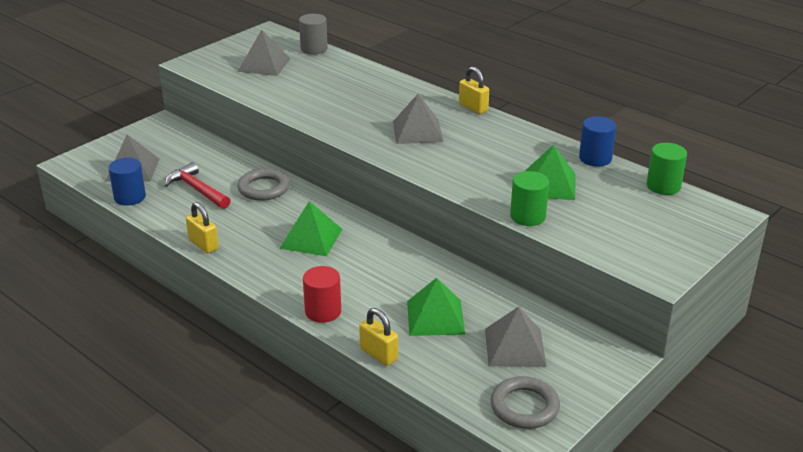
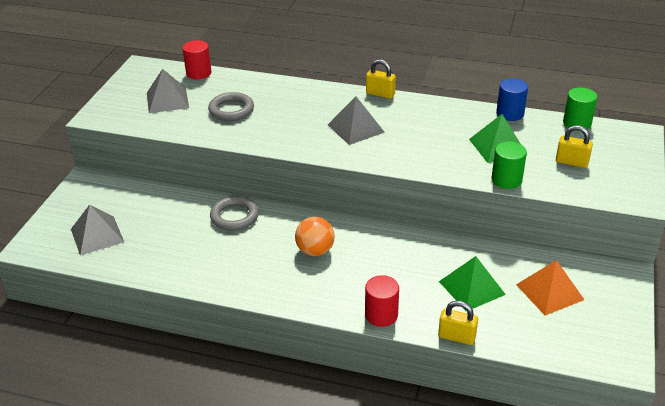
camera: 25 degrees left, 5 degrees up
blue cylinder [108,158,146,206] -> none
red hammer [165,162,231,209] -> none
yellow padlock [186,202,219,253] -> yellow padlock moved to [556,125,593,168]
green pyramid [279,201,342,256] -> orange ball [295,217,335,256]
grey cylinder [299,14,328,55] -> red cylinder [182,40,211,80]
grey pyramid [485,307,547,366] -> orange pyramid [516,260,584,316]
grey ring [491,376,560,429] -> grey ring moved to [208,92,254,121]

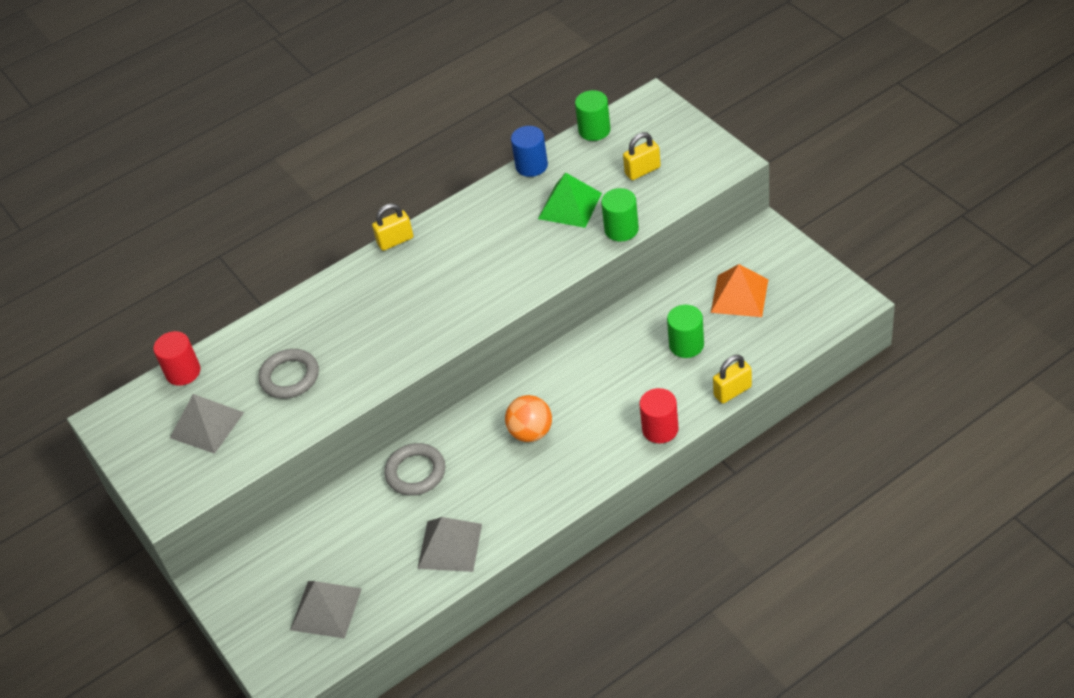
camera: 45 degrees left, 10 degrees up
grey pyramid [328,96,384,145] -> grey pyramid moved to [417,517,482,572]
green pyramid [439,256,506,311] -> green cylinder [667,305,704,358]

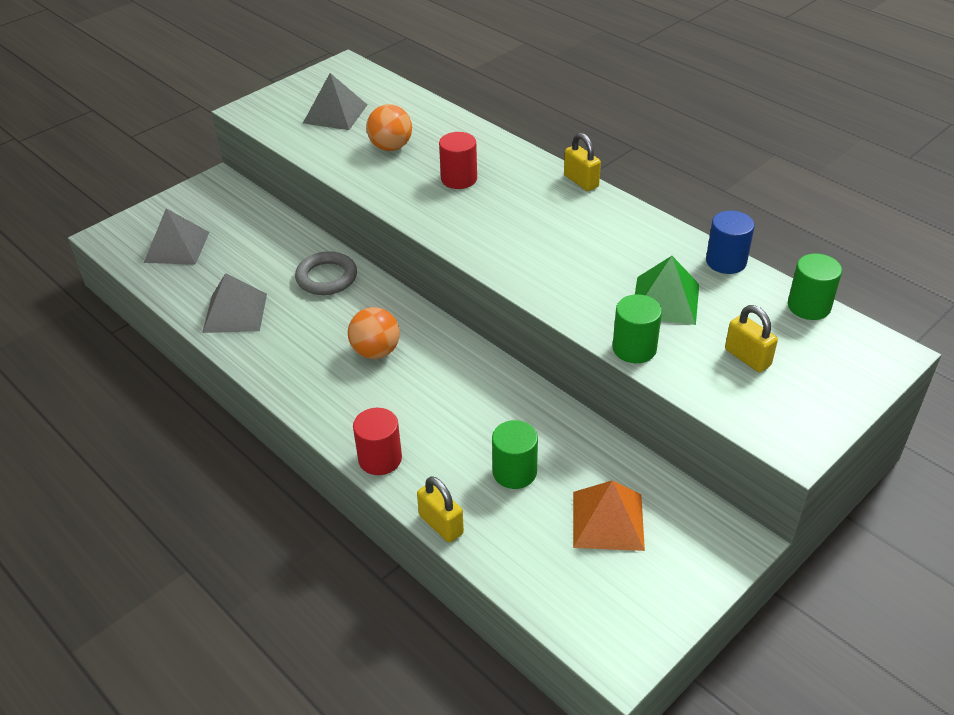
camera: 75 degrees right, 5 degrees down
red cylinder [153,331,200,386] -> red cylinder moved to [439,132,477,189]
grey ring [258,349,319,399] -> orange ball [366,104,412,151]

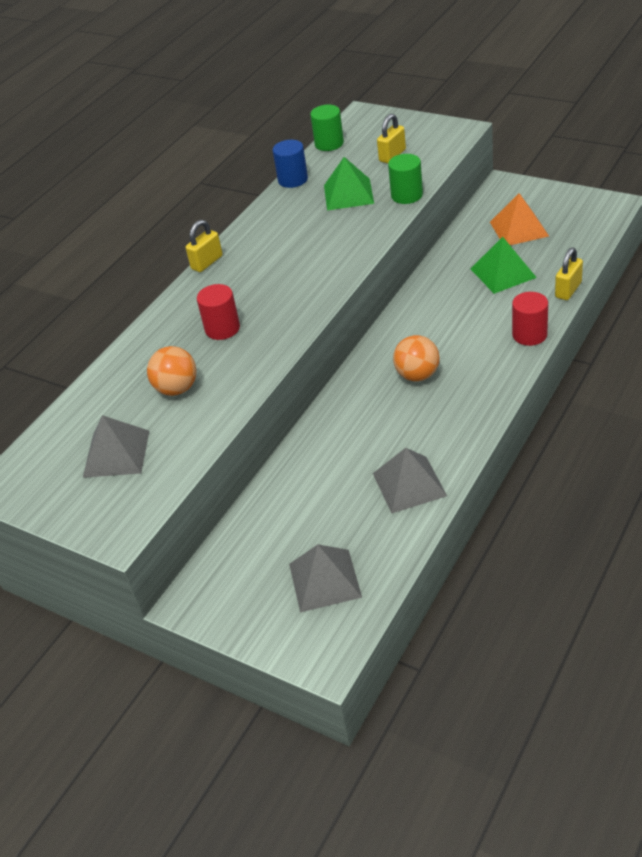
camera: 100 degrees left, 0 degrees up
grey ring [295,251,357,295] -> none
green cylinder [492,420,538,489] -> green pyramid [471,237,537,294]

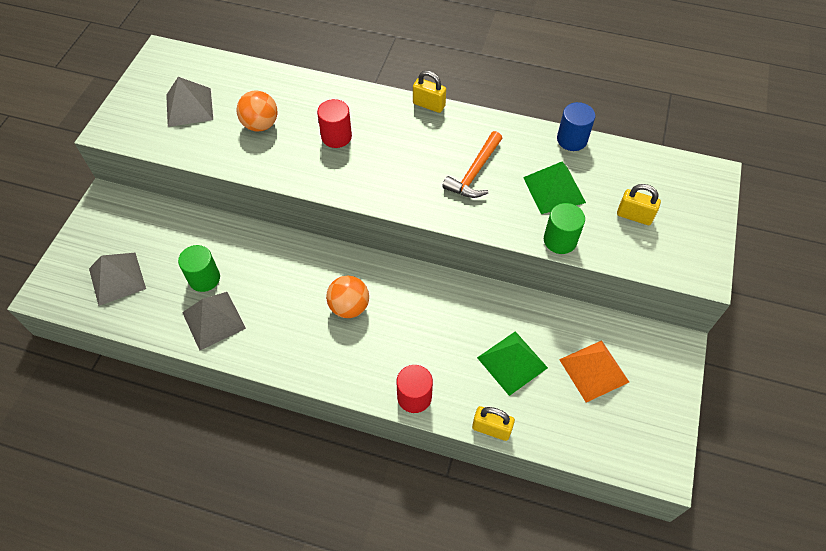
camera: 70 degrees right, 15 degrees up
green cylinder [310,105,344,151] -> green cylinder moved to [178,245,220,292]
none -> orange hammer [442,131,502,198]

